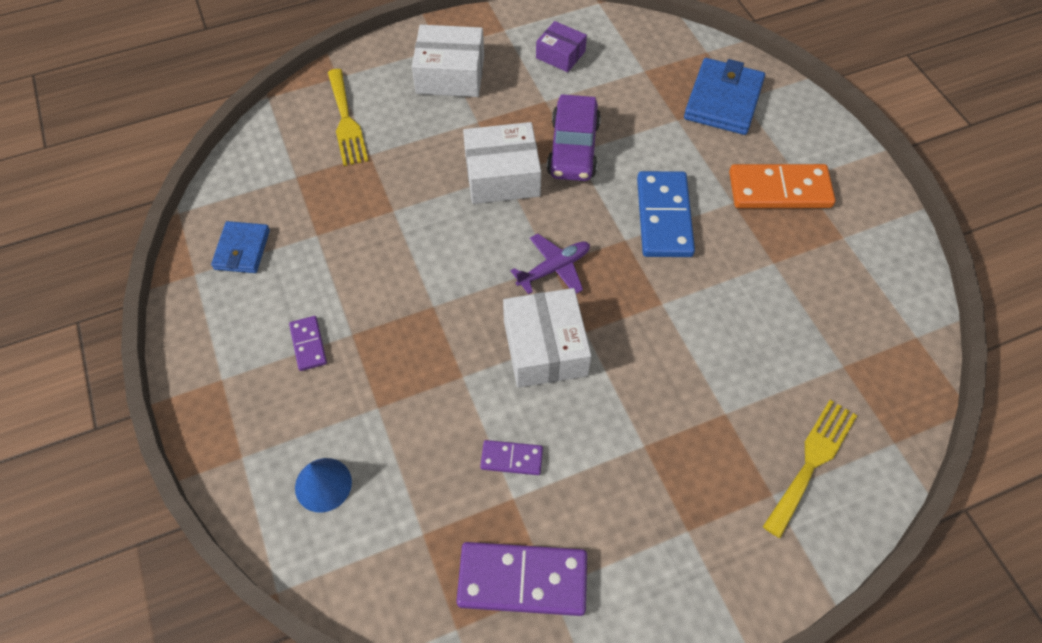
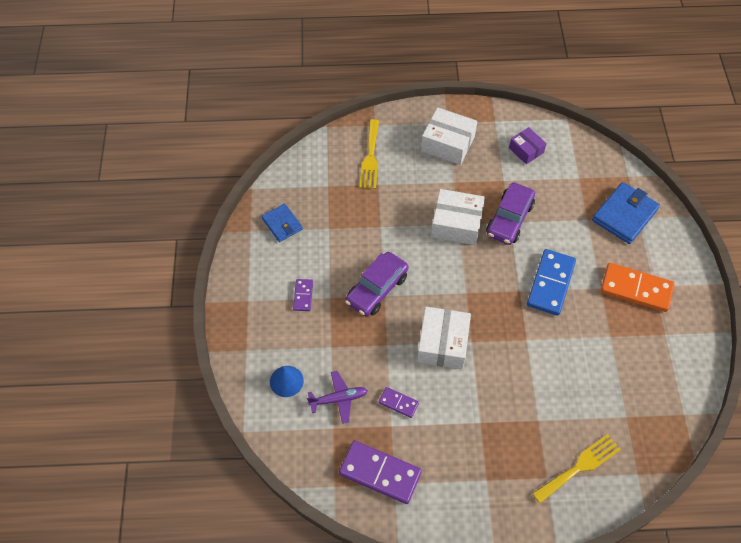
camera: 20 degrees right, 0 degrees up
blue wallet [211,221,270,273] -> blue wallet turned 60 degrees counterclockwise [262,203,303,242]
purple plane [511,233,590,294] -> purple plane moved to [307,371,368,424]
none -> purple car [345,252,409,316]

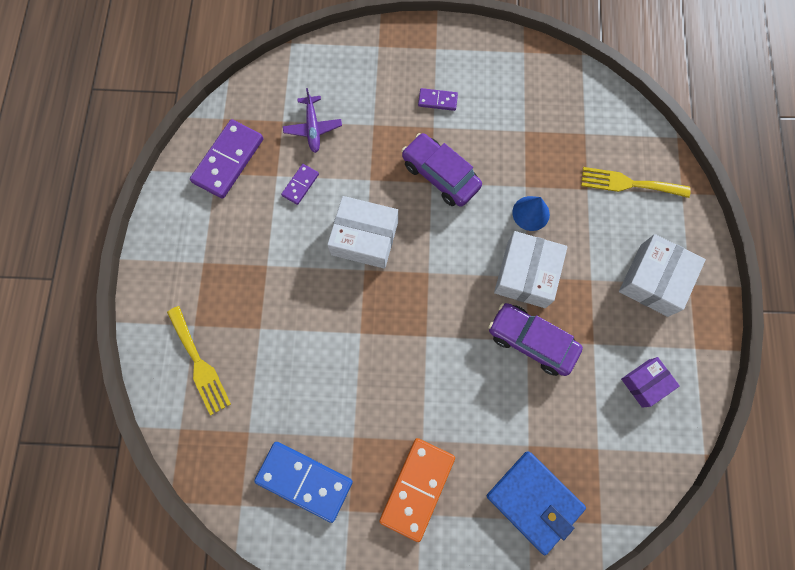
camera: 95 degrees right, 15 degrees up
blue wallet [262,203,303,242] -> none
blue cone [270,366,304,397] -> blue cone moved to [512,196,550,231]
blue domino [527,249,576,316] -> blue domino moved to [254,442,353,523]

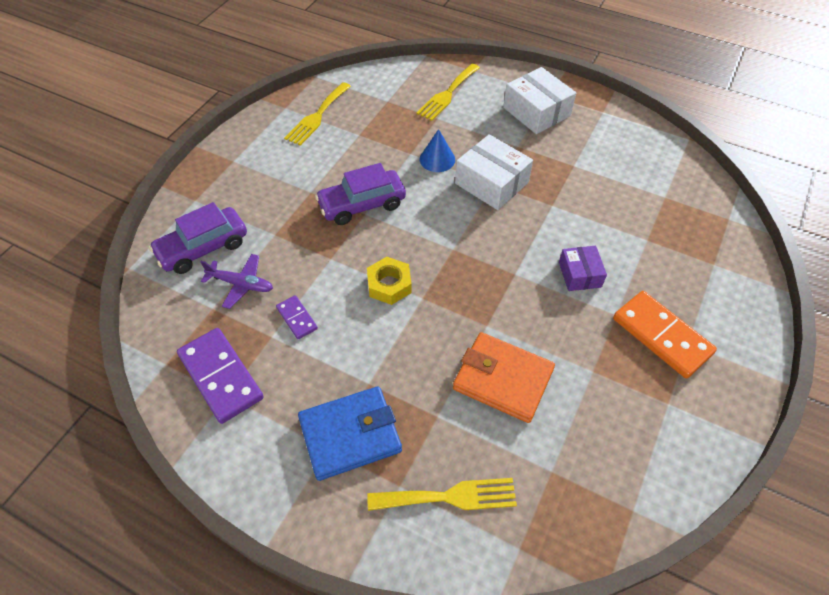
camera: 65 degrees left, 20 degrees down
blue domino [254,442,353,523] -> none
white box [327,196,398,269] -> yellow nut [367,257,412,305]
purple domino [418,88,458,111] -> none
blue wallet [487,451,586,555] -> blue wallet moved to [298,386,402,481]
purple car [488,303,583,376] -> purple car moved to [149,202,247,274]
purple box [621,357,680,408] -> purple box moved to [559,246,607,291]
none -> yellow fork [284,82,351,146]
none -> orange wallet [453,332,555,423]

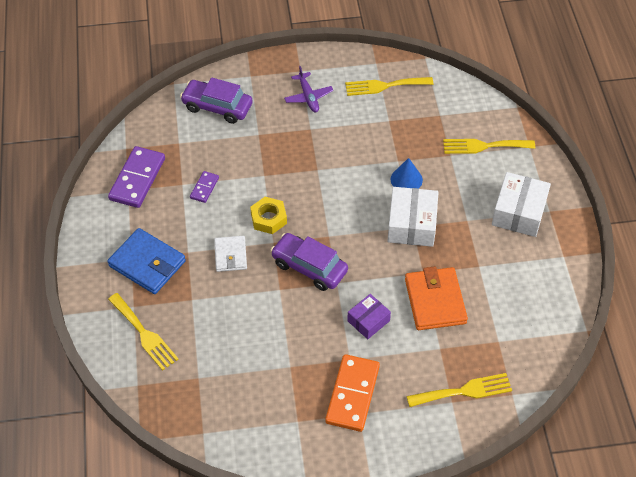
camera: 55 degrees right, 0 degrees up
purple plane [201,254,273,309] -> purple plane moved to [284,66,333,112]
purple car [315,163,406,225] -> purple car moved to [271,233,348,291]
orange wallet [453,332,555,423] -> orange wallet moved to [405,266,468,330]
none -> white wallet [214,236,247,272]
none -> yellow fork [406,373,512,407]

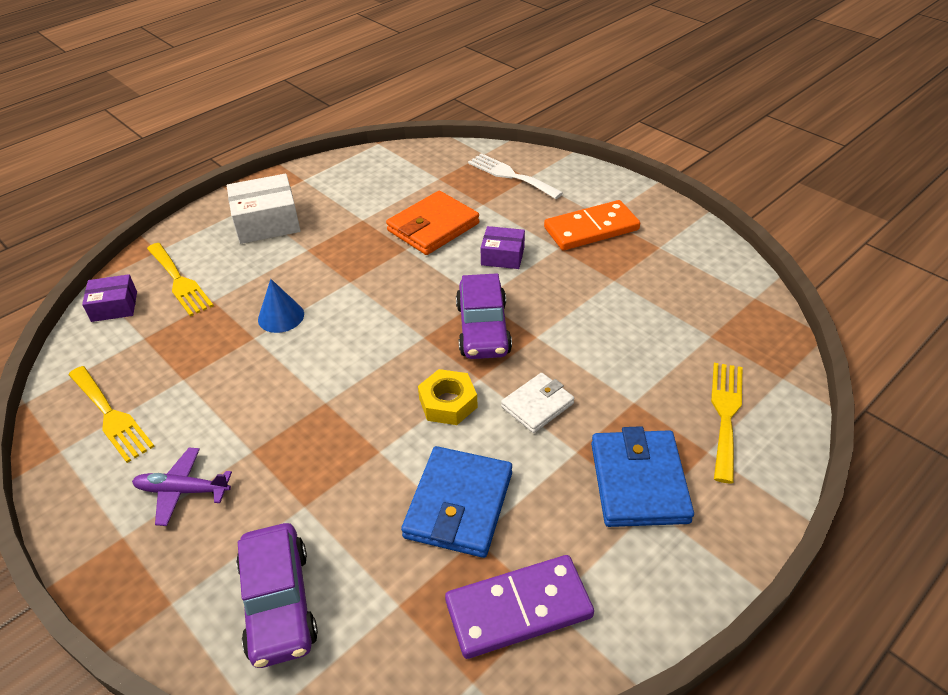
camera: 125 degrees left, 10 degrees down
purple domino [190,171,219,203] -> blue wallet [401,446,512,558]
purple plane [284,66,333,112] -> purple plane turned 120 degrees counterclockwise [132,448,232,526]
white box [388,187,438,247] -> none
yellow fork [406,373,512,407] -> white fork [468,153,563,199]
none -> purple box [82,274,137,322]

